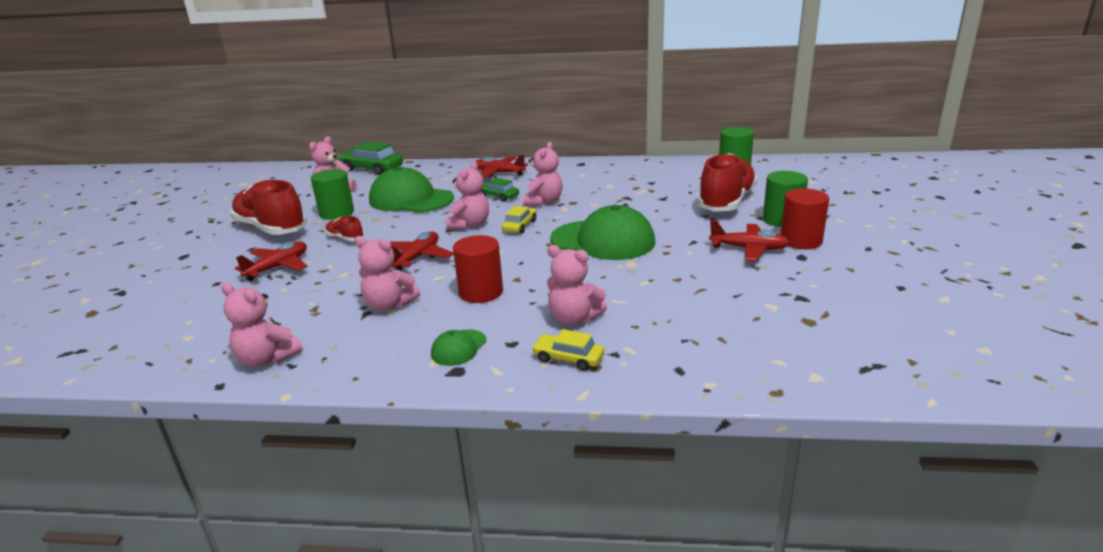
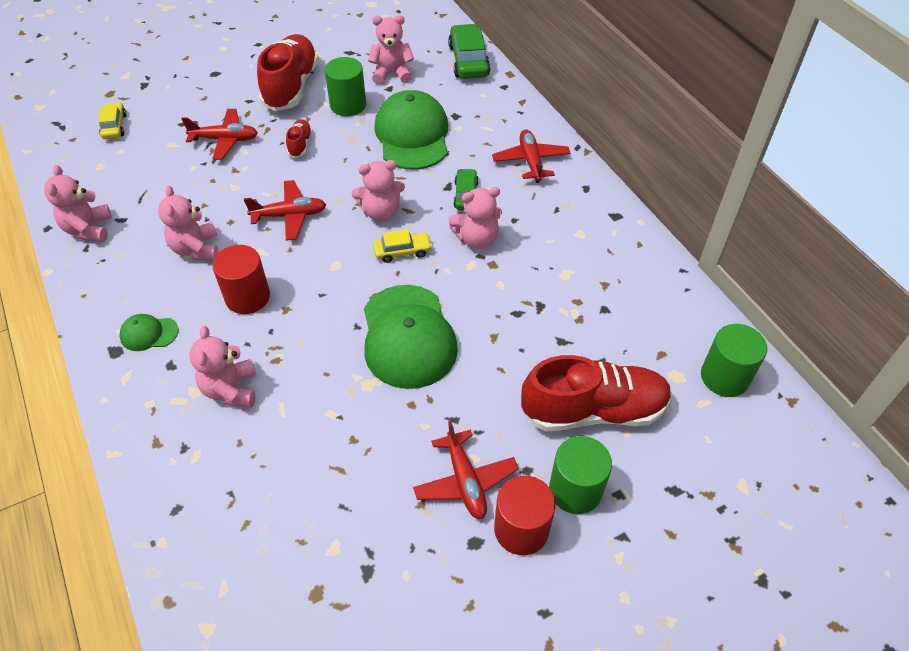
camera: 55 degrees right, 25 degrees up
yellow car [532,329,604,371] -> yellow car moved to [99,102,127,139]

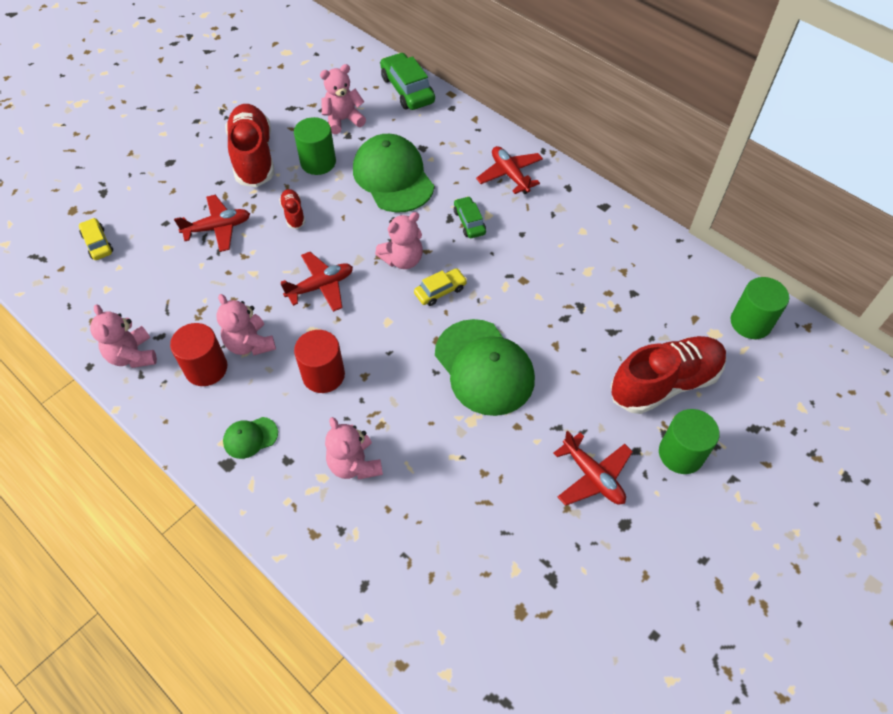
camera: 20 degrees left, 5 degrees up
pink teddy bear [449,187,502,249] -> none
red cylinder [494,476,556,555] -> red cylinder moved to [170,323,227,386]

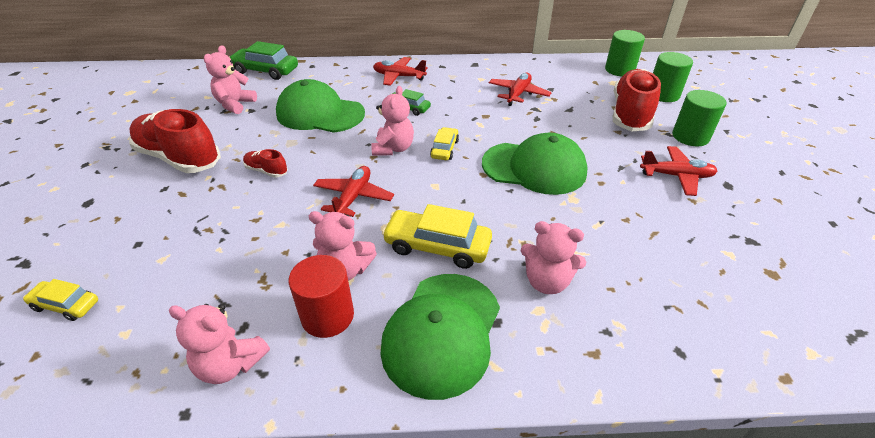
camera: 45 degrees left, 15 degrees down
red plane [174,195,250,252] -> red plane moved to [489,72,552,106]
green cap [223,417,278,459] -> green cap [380,274,500,400], size x2.20
green cylinder [294,117,336,175] -> green cylinder moved to [653,52,693,102]
red cylinder [294,330,345,393] -> yellow car [382,204,492,269]

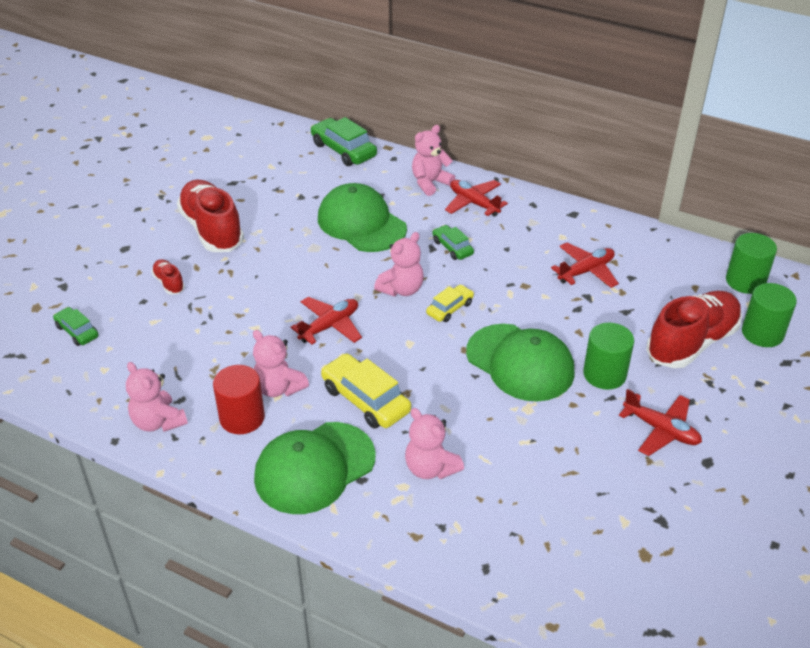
camera: 30 degrees right, 0 degrees up
yellow car [23,279,98,321] -> green car [53,307,99,346]
pink teddy bear [204,45,257,114] -> pink teddy bear moved to [412,125,455,196]
red shoe [243,149,288,178] -> red shoe moved to [151,259,185,295]
green cylinder [672,90,727,146] -> green cylinder moved to [583,323,634,390]

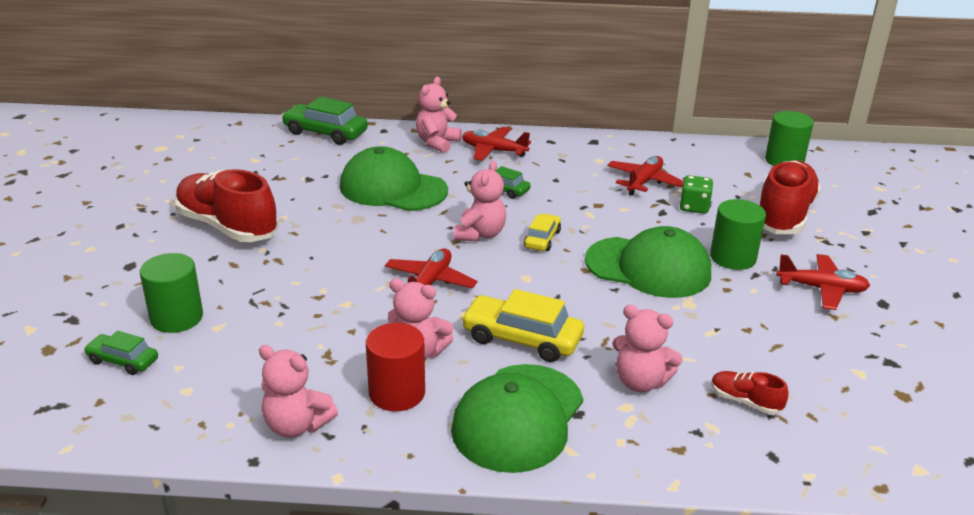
camera: 25 degrees left, 10 degrees down
red shoe [151,259,185,295] -> red shoe moved to [711,371,788,414]
green cylinder [742,283,797,347] -> green cylinder moved to [140,253,203,333]
none -> green dice [680,175,713,214]

